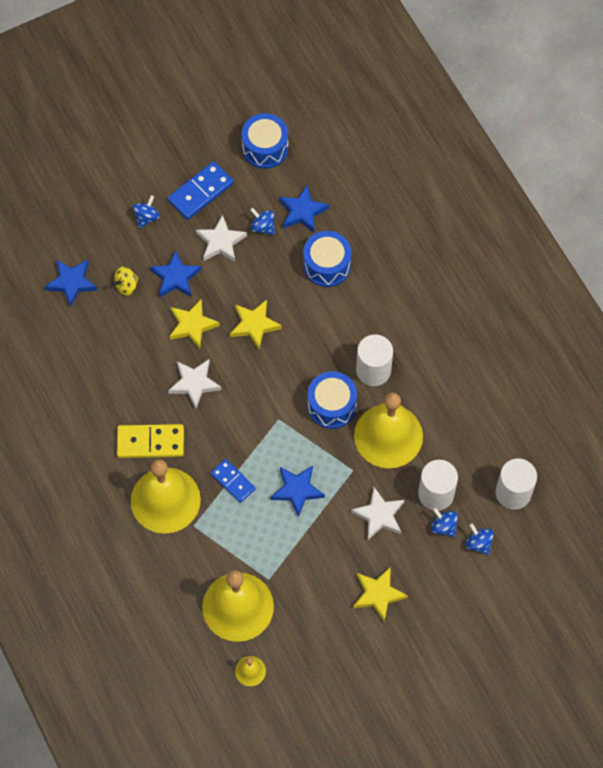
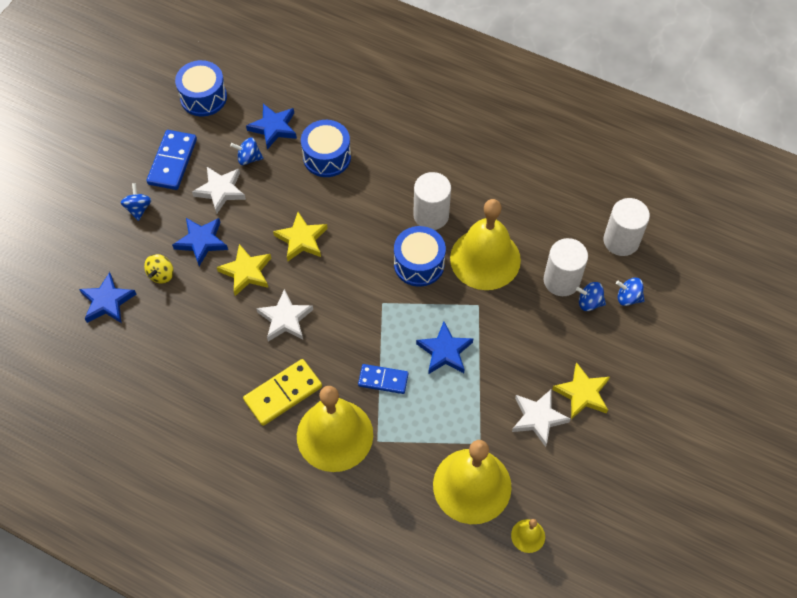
camera: 35 degrees left, 5 degrees down
white star [351,487,404,540] -> white star moved to [512,390,571,447]

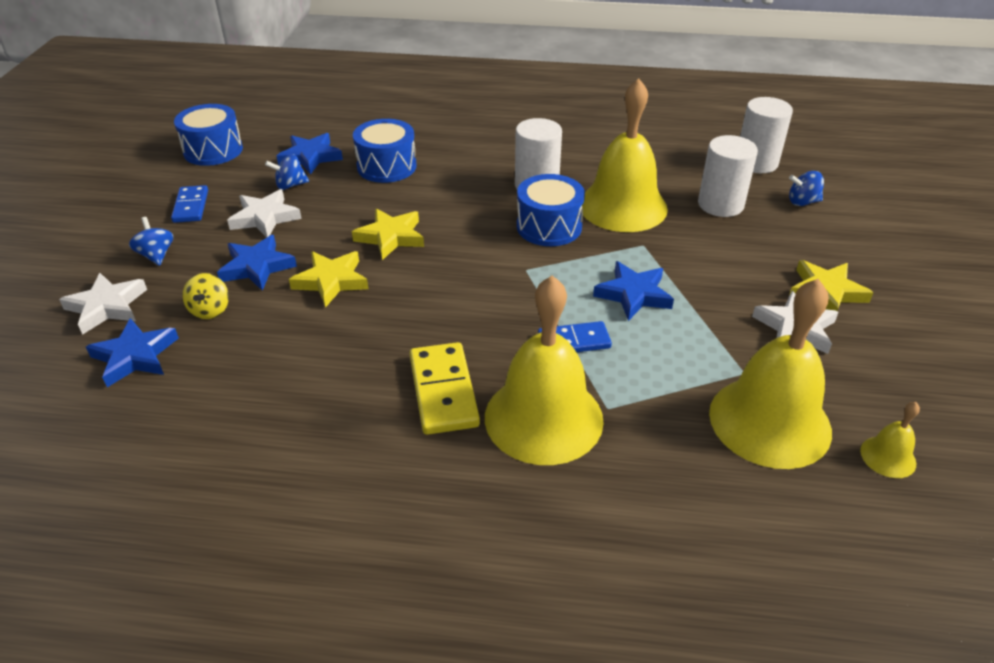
camera: 20 degrees left, 20 degrees down
blue domino [147,130,197,190] -> blue domino [171,185,208,223], size x0.66
yellow domino [243,359,322,426] -> yellow domino turned 45 degrees counterclockwise [410,342,480,435]
white star [256,289,313,342] -> white star moved to [59,273,147,335]
blue spinning top [576,282,606,311] -> none

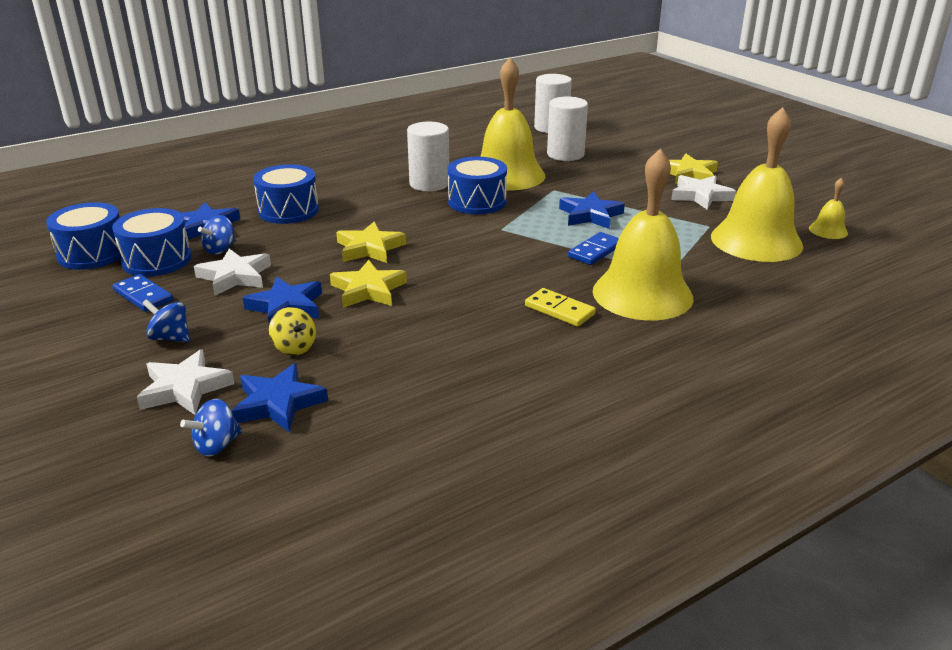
camera: 40 degrees left, 10 degrees down
yellow domino [410,342,480,435] -> yellow domino [525,288,596,327], size x0.66
blue spinning top [789,171,824,206] -> blue spinning top moved to [180,399,242,457]
none -> blue drum [112,208,192,277]

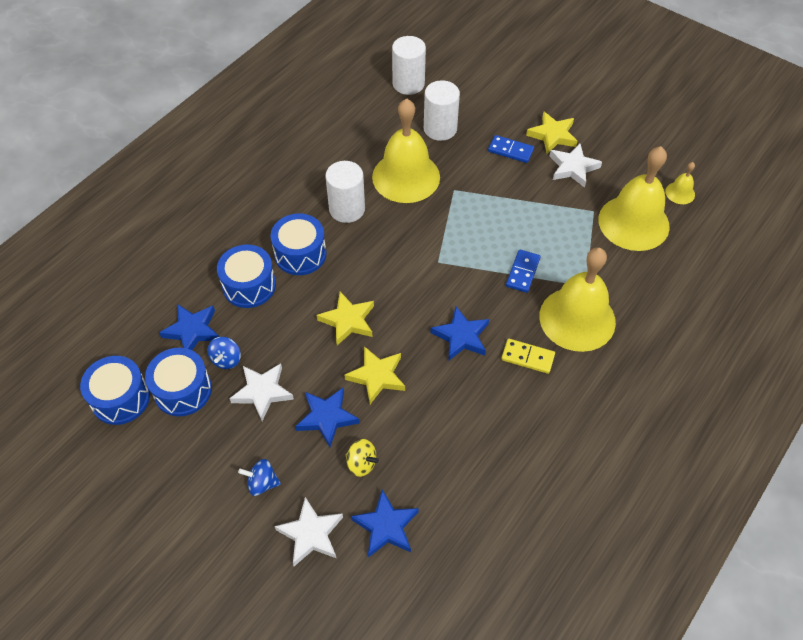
camera: 20 degrees left, 25 degrees up
blue domino [113,274,173,312] -> blue domino moved to [488,135,534,163]
blue spinning top [180,399,242,457] -> none
blue drum [448,157,507,214] -> blue drum moved to [271,214,326,275]
blue star [559,191,625,229] -> blue star moved to [430,306,489,361]

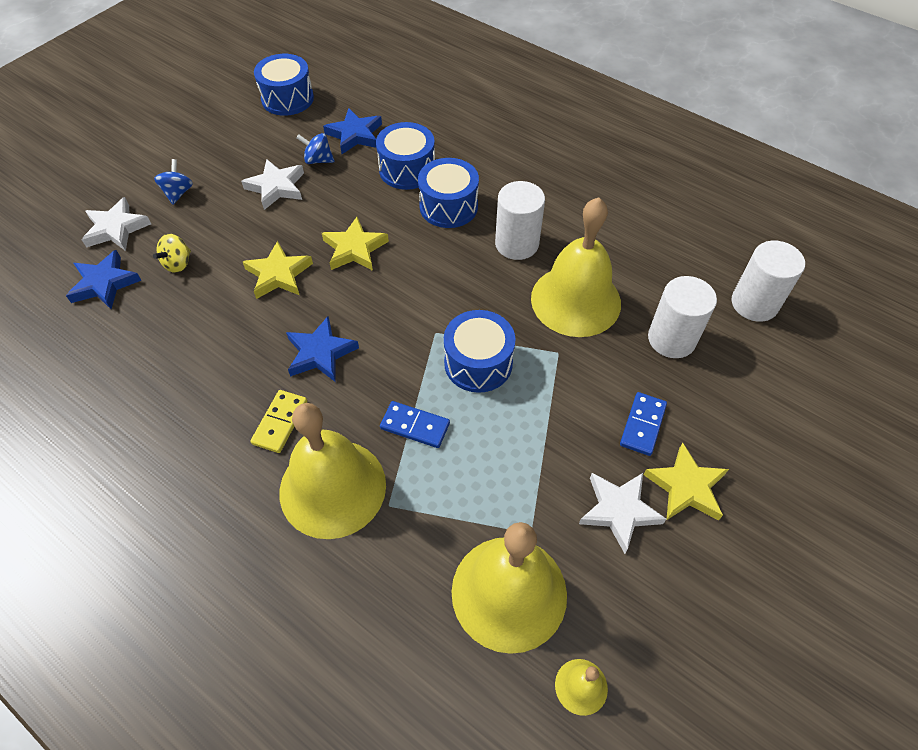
camera: 90 degrees right, 0 degrees up
blue drum [145,348,212,416] -> blue drum moved to [444,310,515,393]
blue star [295,387,360,447] -> none

